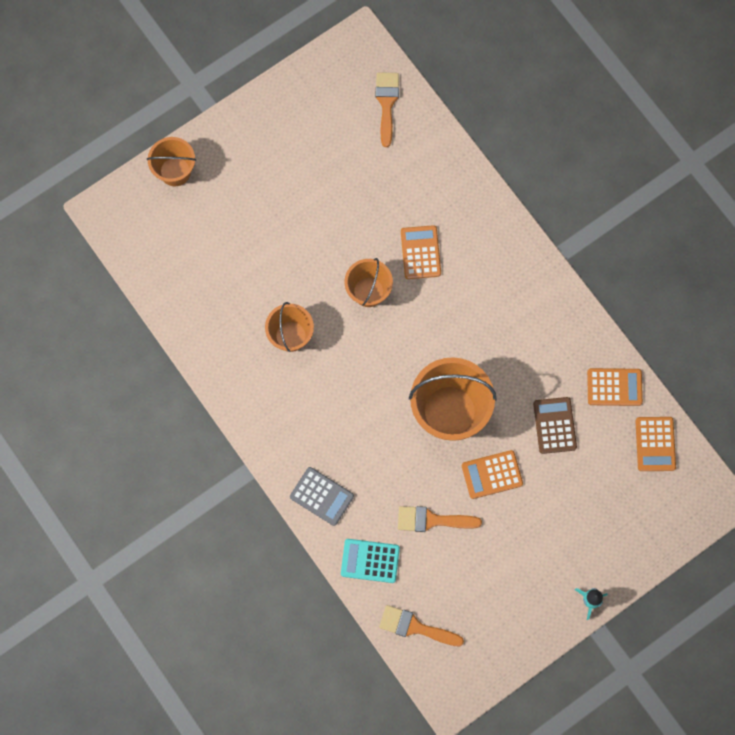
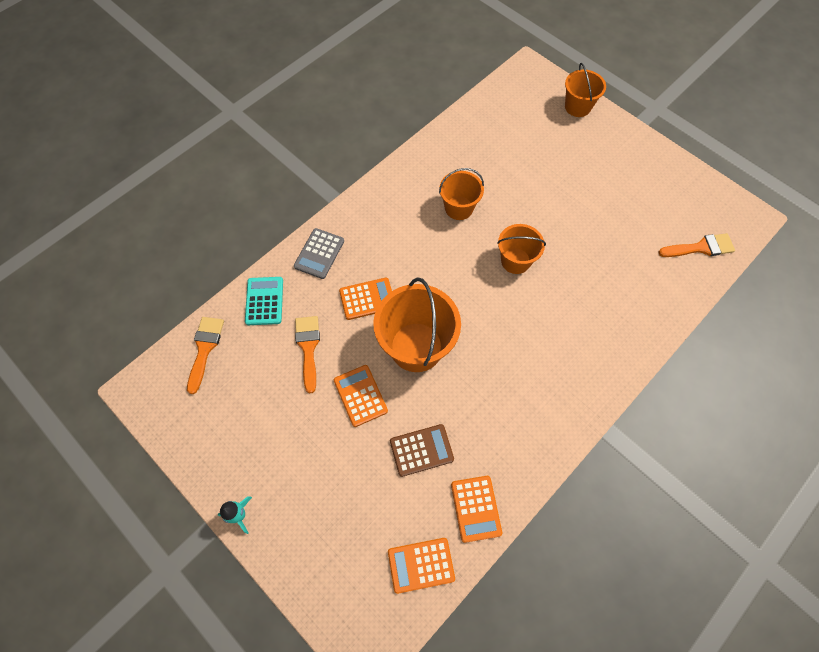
camera: 80 degrees right, 10 degrees down
orange calculator [401,225,441,279] -> orange calculator moved to [339,278,392,320]

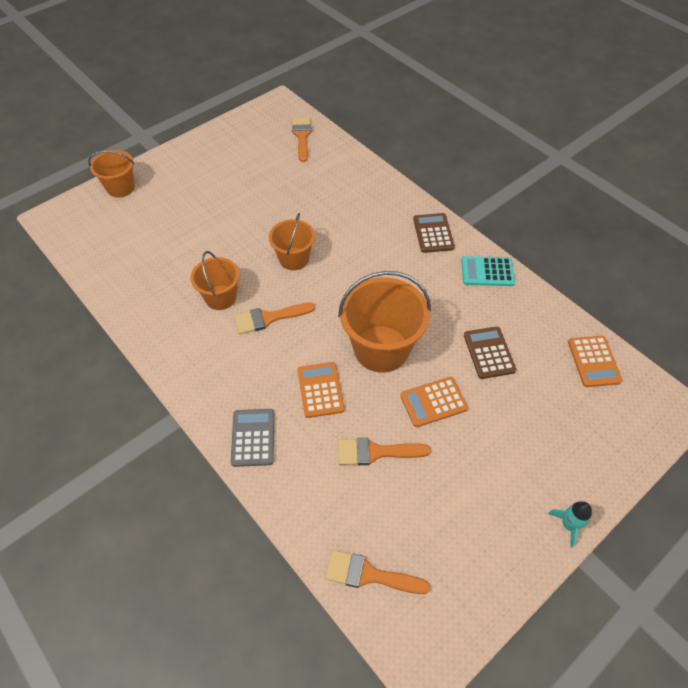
camera: 85 degrees left, 10 degrees down
turquoise calculator [245,277,283,325] -> turquoise calculator moved to [461,256,515,286]
grey calculator [294,228,344,279] -> grey calculator turned 120 degrees counterclockwise [231,409,274,467]
orange calculator [451,476,502,543] -> none
none -> orange brush [234,303,315,334]
none -> brown calculator [413,213,455,253]

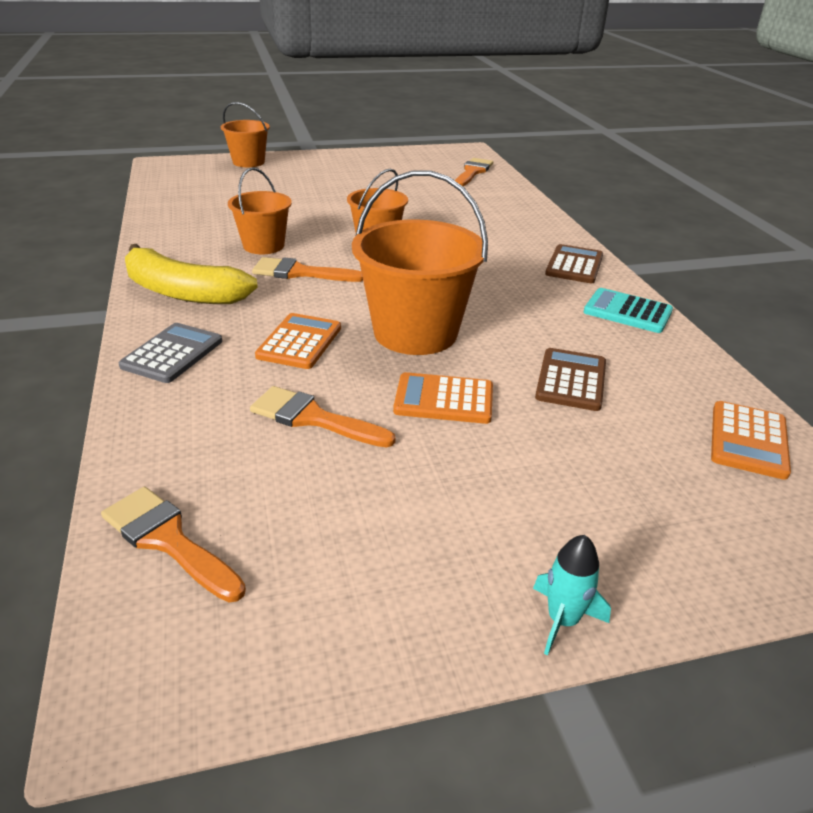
camera: 25 degrees right, 20 degrees down
none -> yellow banana [125,244,258,304]

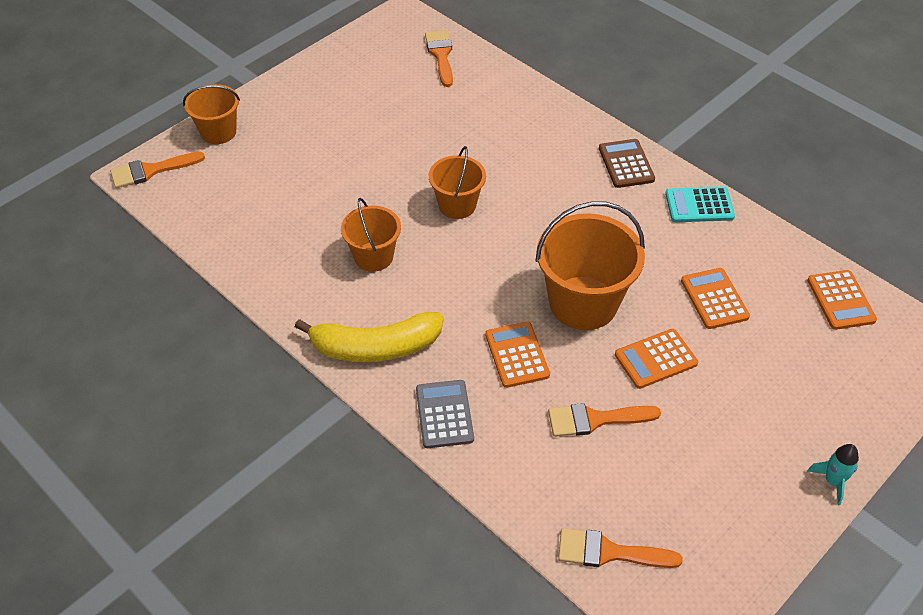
camera: 30 degrees left, 15 degrees up
orange brush [252,257,363,282] -> orange brush moved to [110,152,205,188]
brown calculator [535,348,606,411] -> orange calculator [681,268,750,329]

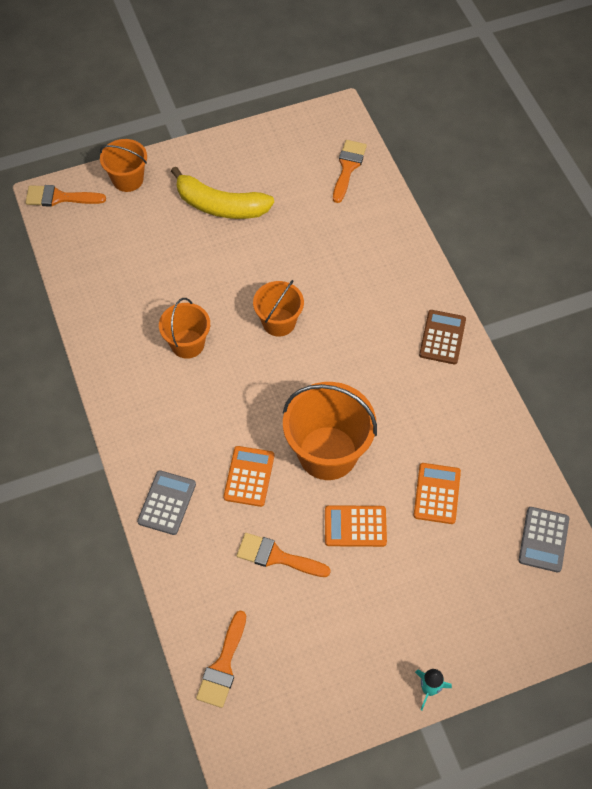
camera: 25 degrees right, 10 degrees up
yellow banana [295,312,444,362] -> yellow banana moved to [171,166,274,219]
orange brush [558,528,682,568] -> orange brush turned 105 degrees counterclockwise [196,610,246,708]
turquoise calculator [665,187,735,222] -> none
orange calculator [807,270,877,330] -> grey calculator [518,507,569,572]

